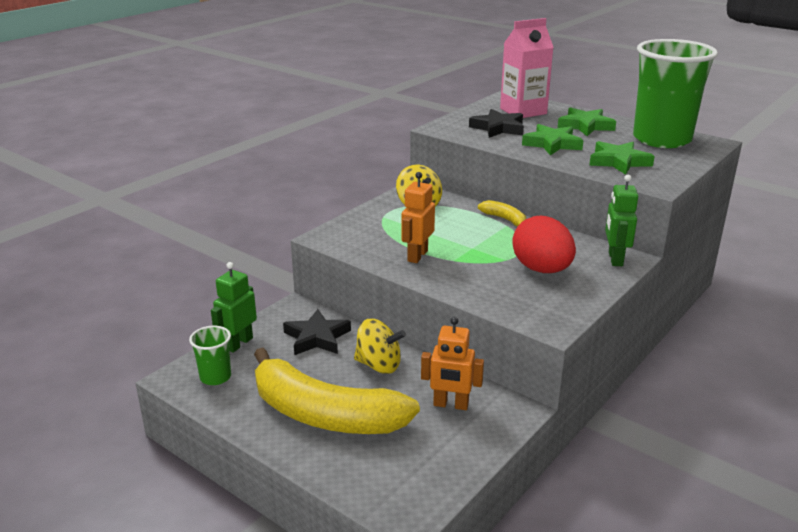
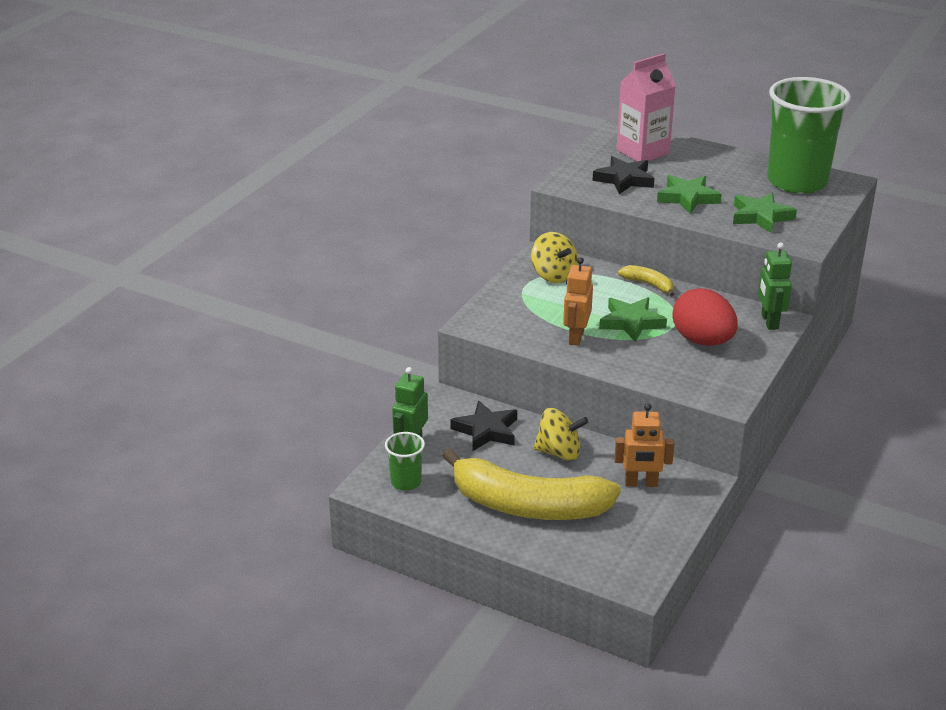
camera: 10 degrees left, 5 degrees up
green star [558,107,616,136] -> green star moved to [599,297,667,342]

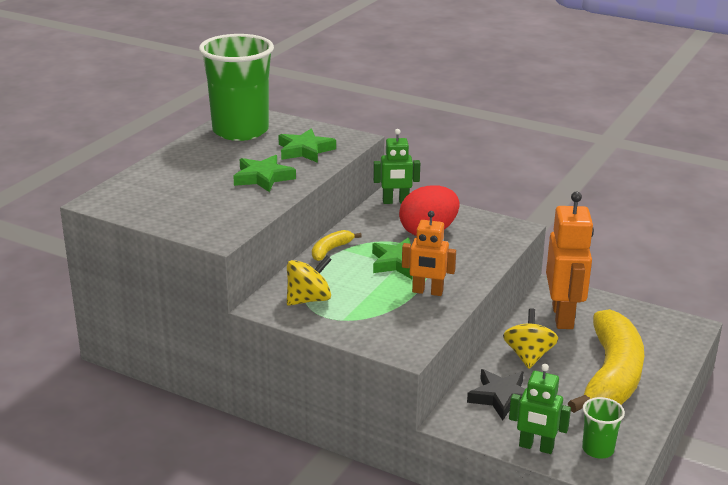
camera: 90 degrees left, 5 degrees down
black star [593,156,654,194] -> none
orange robot [614,403,675,487] -> orange robot [546,192,594,329], size x1.64
pink carton [617,53,676,161] -> none

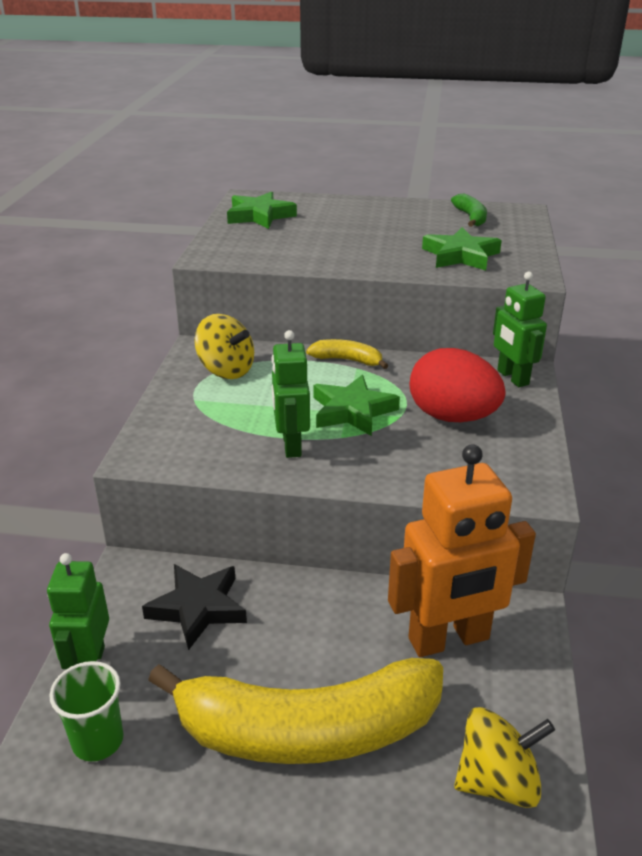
camera: 70 degrees right, 5 degrees up
green cup [199,34,274,141] -> green banana [451,194,487,227]
green star [233,155,296,192] -> green star moved to [227,192,297,229]
orange robot [402,211,456,296] -> green robot [271,330,310,458]
yellow spinning top [503,308,558,369] -> yellow spinning top moved to [454,707,555,808]

